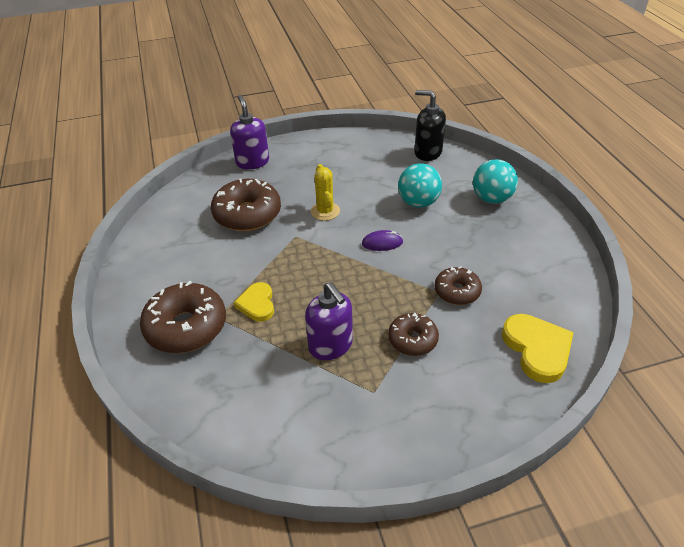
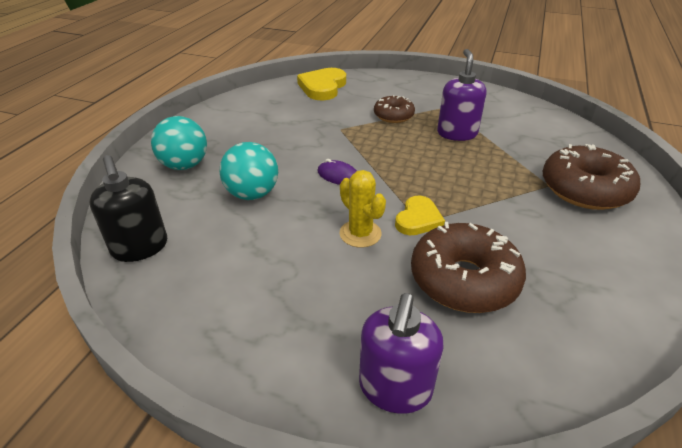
camera: 145 degrees left, 5 degrees down
yellow heart [234,282,274,322] -> yellow heart moved to [395,196,445,235]
yellow cactus [311,164,340,221] -> yellow cactus turned 60 degrees counterclockwise [340,170,386,248]
brown donut [434,266,482,305] -> none

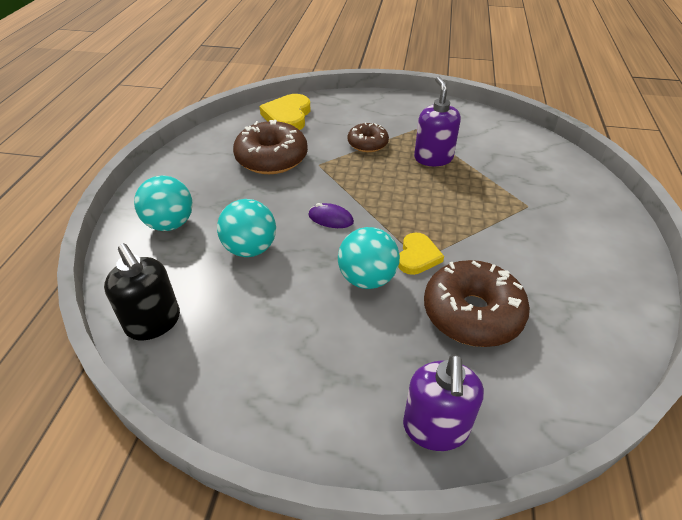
camera: 10 degrees left, 5 degrees up
yellow cactus [340,170,386,248] -> turquoise ball [338,227,400,289]
brown donut [543,144,640,210] -> brown donut moved to [233,120,308,174]

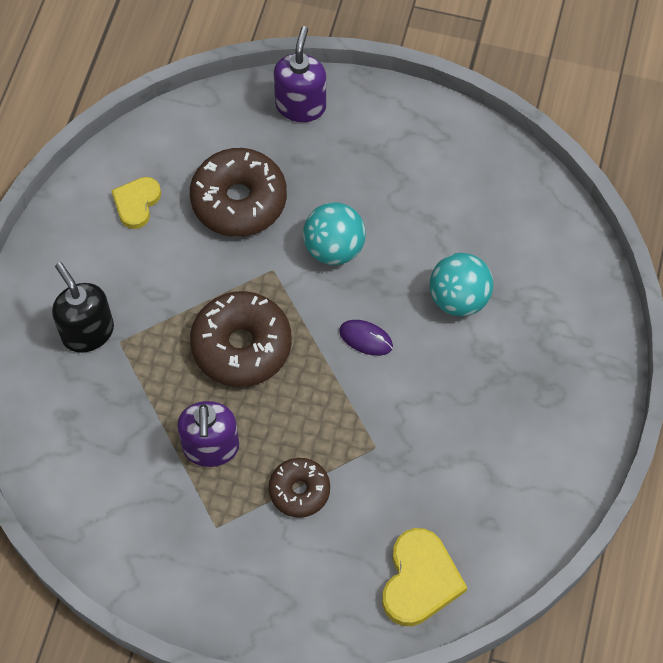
camera: 175 degrees left, 20 degrees up
black soap dispenser [104,243,180,340] -> black soap dispenser moved to [52,262,114,353]
turquoise ball [134,175,193,231] -> none
brown donut [233,120,308,174] -> brown donut moved to [190,291,292,387]
yellow heart [398,232,444,275] -> yellow heart moved to [111,177,161,229]

